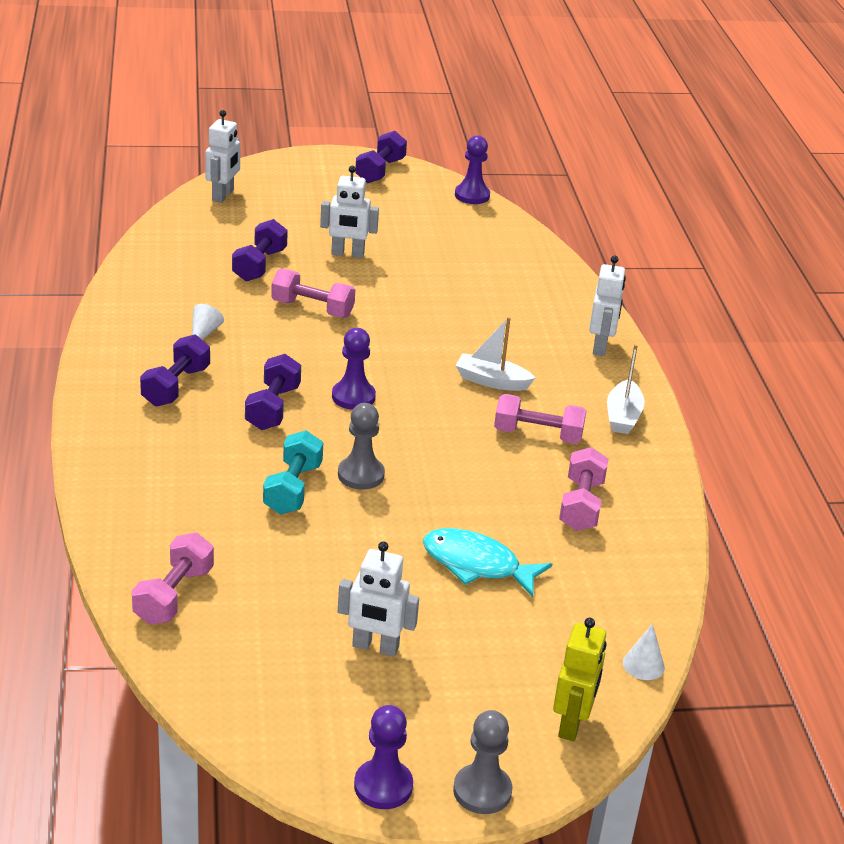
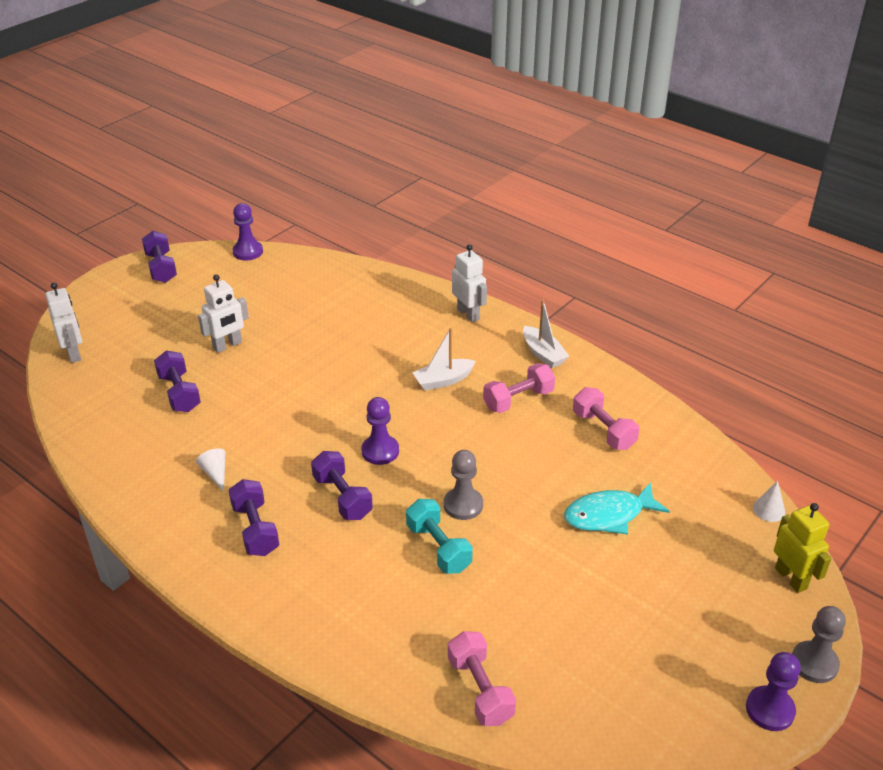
camera: 40 degrees left, 5 degrees up
pink dumbbell [271,269,355,318] -> none
white robot [338,541,419,657] -> none

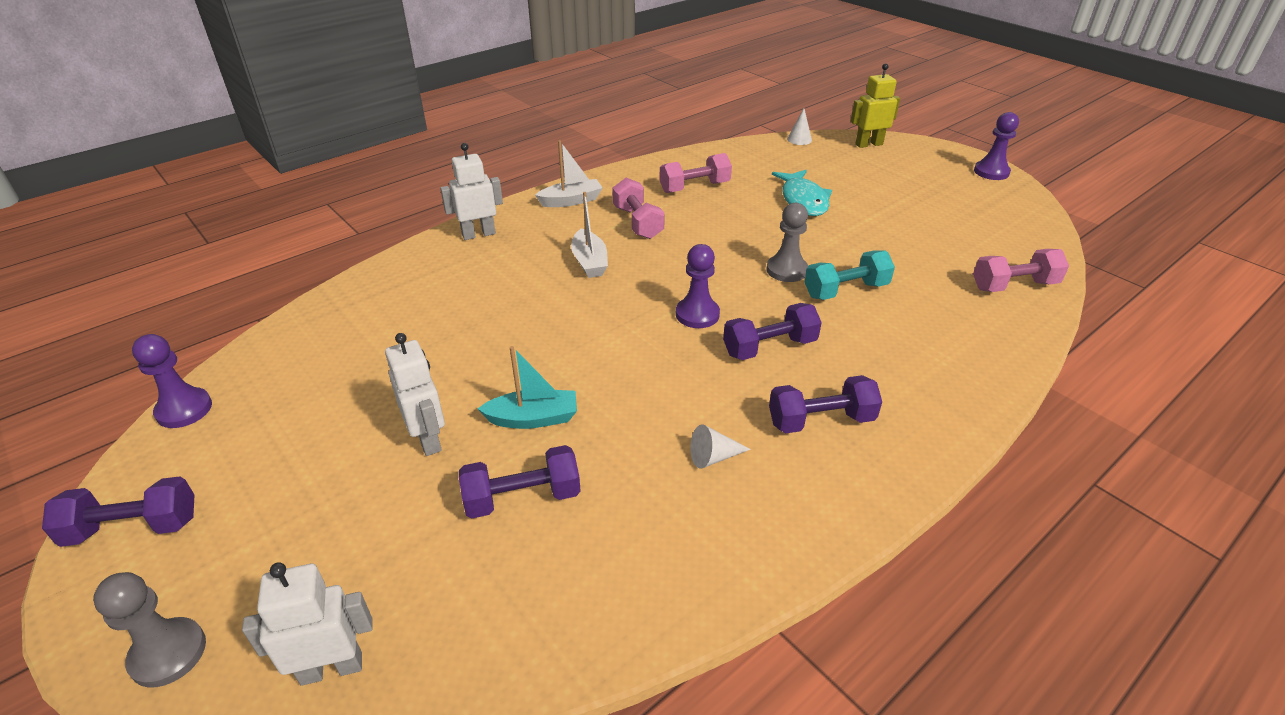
camera: 80 degrees left, 0 degrees up
grey pawn [792,606,846,683] -> grey pawn moved to [93,572,206,688]
none -> turquoise boat [478,346,577,429]

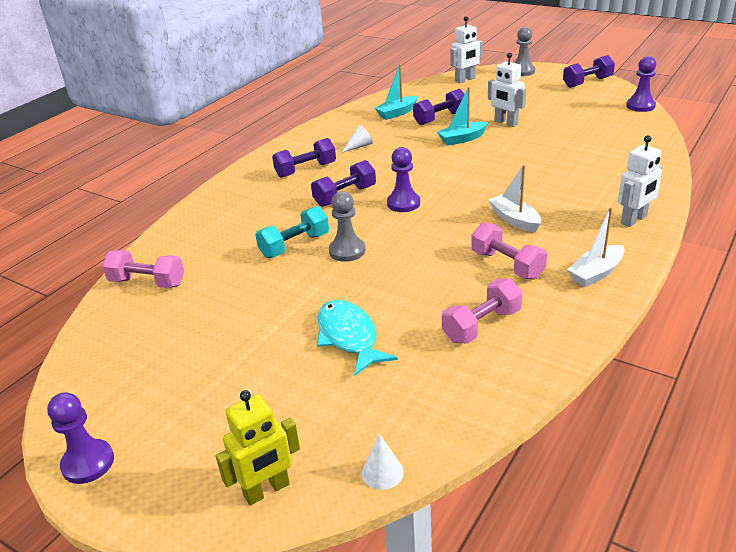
camera: 165 degrees right, 5 degrees down
pink dumbbell [973,249,1069,292] -> pink dumbbell turned 45 degrees clockwise [102,250,184,288]
none -> turquoise boat [375,64,418,120]

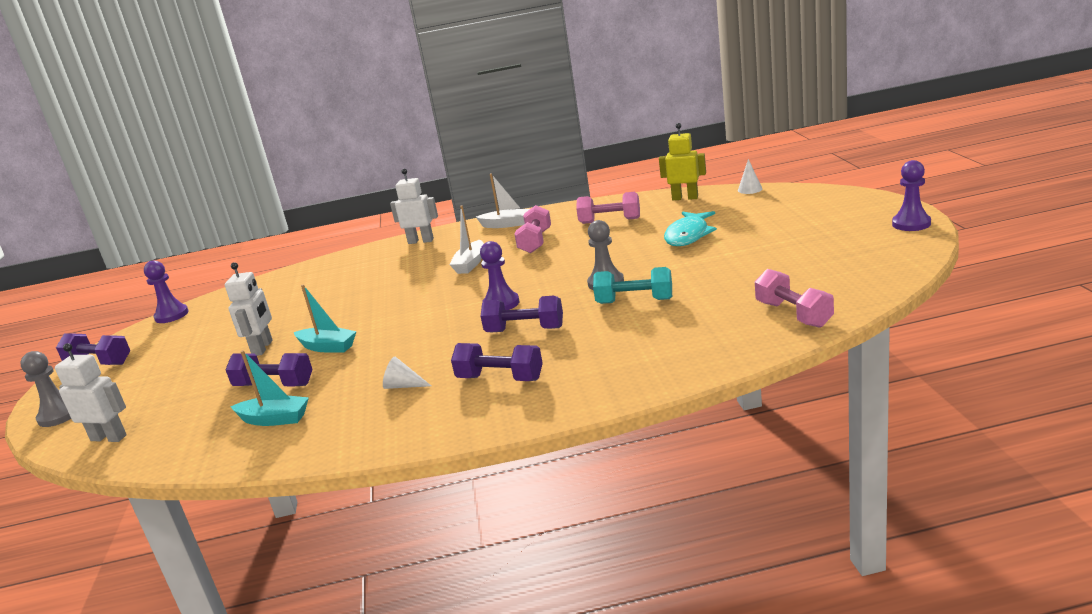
camera: 130 degrees left, 10 degrees down
yellow robot [216,390,300,505] -> yellow robot moved to [659,123,706,200]

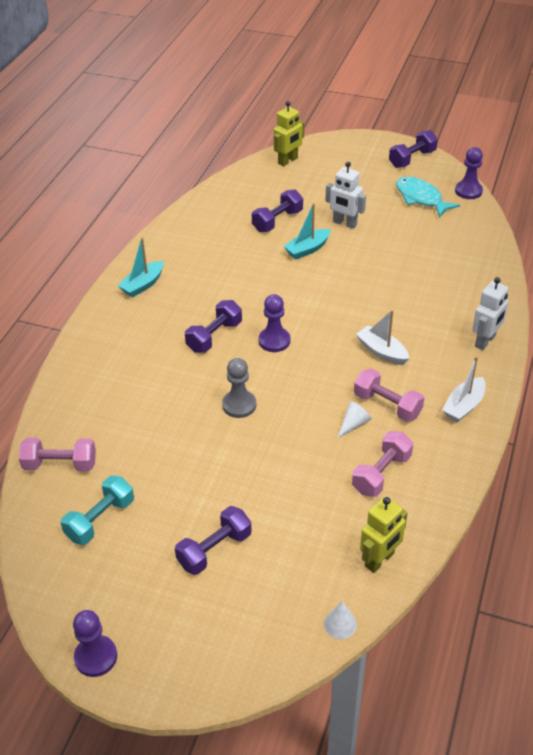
camera: 115 degrees right, 20 degrees up
grey pawn [20,351,71,427] -> none
white robot [55,343,127,442] -> yellow robot [274,101,304,167]
turquoise boat [230,350,309,426] -> turquoise boat moved to [118,237,164,297]
white cone [383,357,431,389] -> white cone moved to [338,401,371,438]
purple dumbbell [451,343,543,381] -> purple dumbbell moved to [175,506,252,575]
turquoise dumbbell [593,267,672,304] -> turquoise dumbbell moved to [61,476,134,545]
turquoise fish [664,211,717,246] -> turquoise fish moved to [396,177,460,218]

